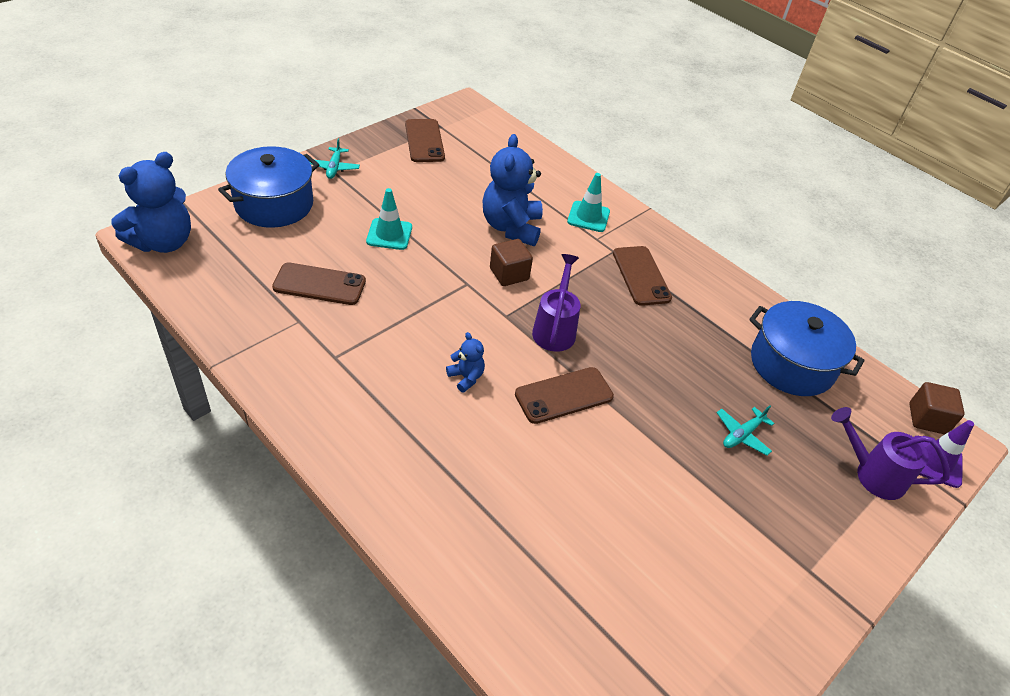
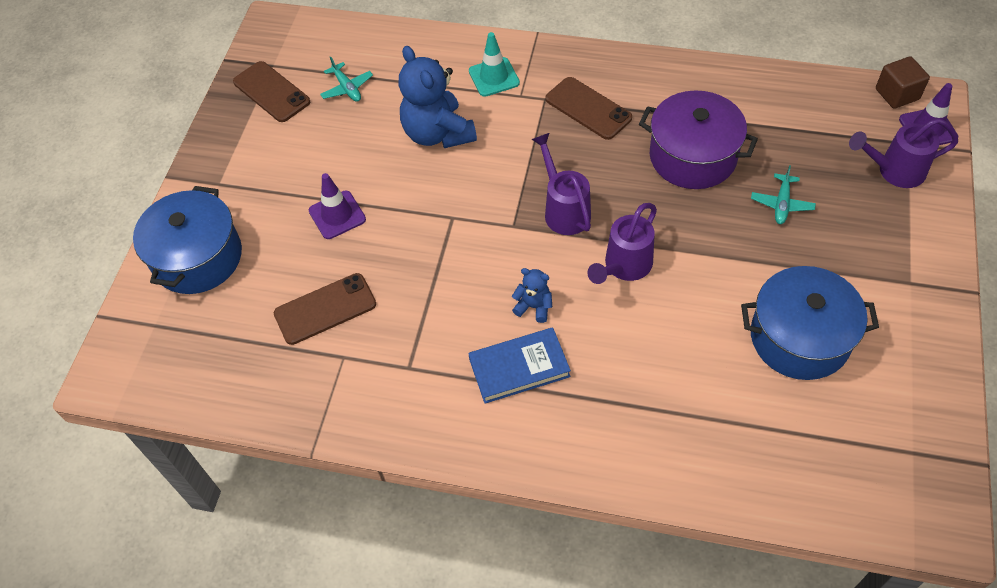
camera: 25 degrees left, 10 degrees up
blue teddy bear [111,152,191,253] -> none
turquoise plane [309,138,360,179] -> turquoise plane moved to [320,56,373,102]
turquoise traffic cone [366,188,412,250] -> purple traffic cone [309,173,366,239]
brown cube [490,239,533,286] -> none
brown phone [515,367,614,424] -> purple watering can [587,203,657,284]
blue pot [749,301,864,396] -> blue pot moved to [741,266,879,380]
none -> blue book [468,327,571,404]
none -> purple pot [639,91,758,189]

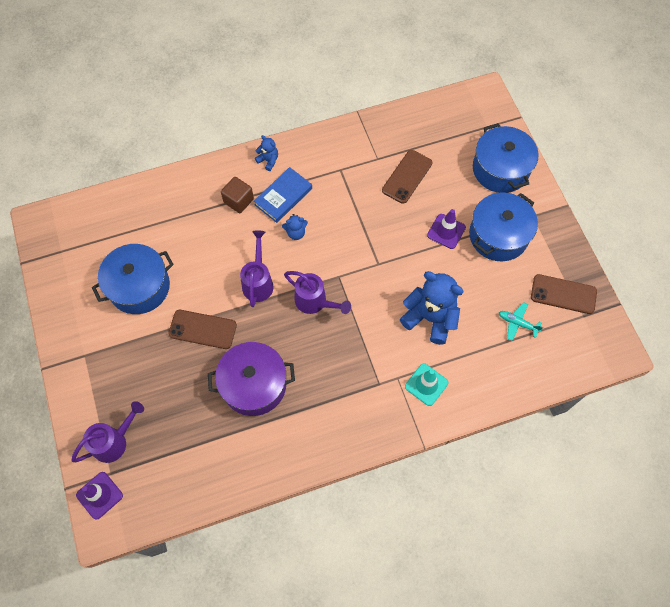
camera: 145 degrees right, 10 degrees up
brown phone [546,77,632,140] -> brown phone moved to [168,310,237,349]
turquoise plane [751,165,816,224] -> none
brown cube [876,56,930,109] -> brown cube moved to [221,177,254,213]
none -> blue teddy bear [255,135,278,171]
none -> blue pot [469,193,538,261]

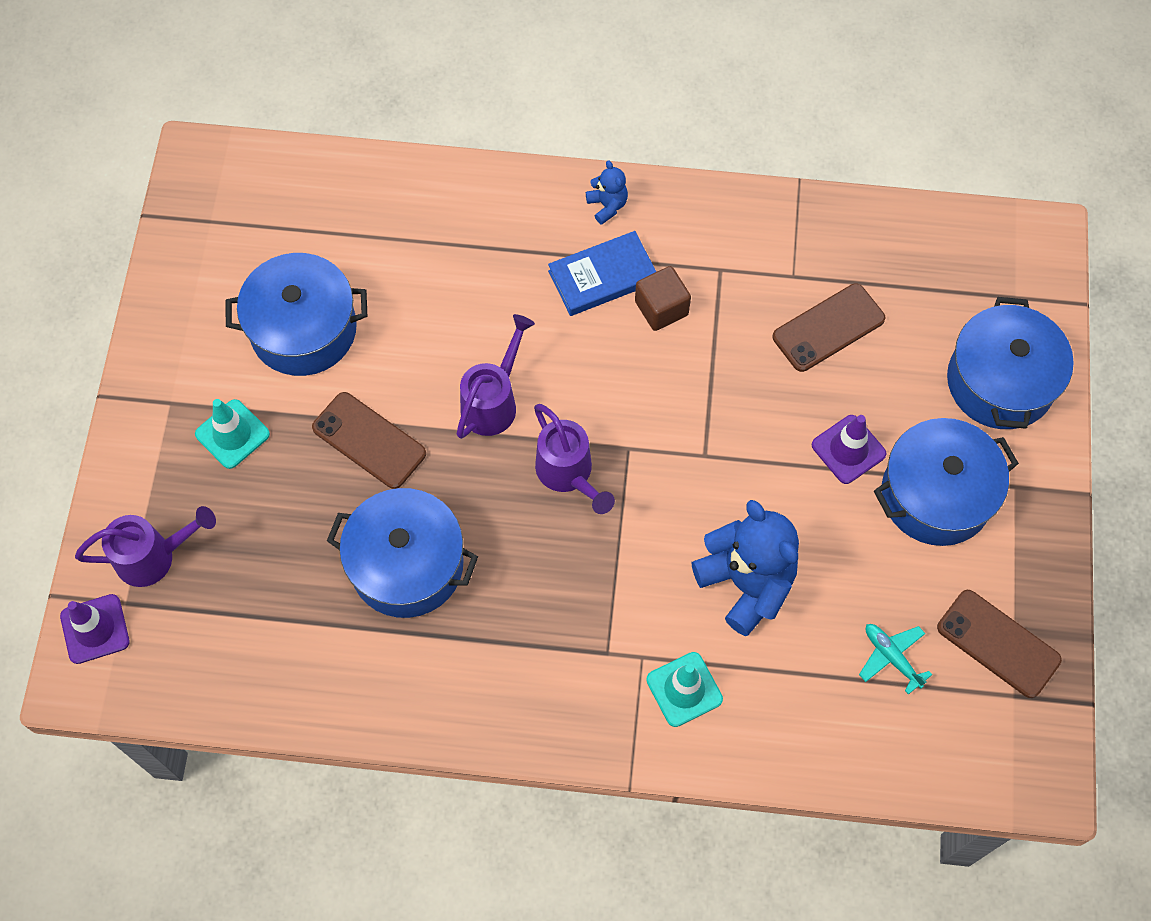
camera: 25 degrees right, 0 degrees up
purple pot [208,342,295,416] -> blue pot [327,488,478,618]
brown cube [221,177,254,213] -> brown cube moved to [635,266,691,331]
blue teddy bear [282,214,308,240] -> none
none -> turquoise traffic cone [195,399,270,469]

